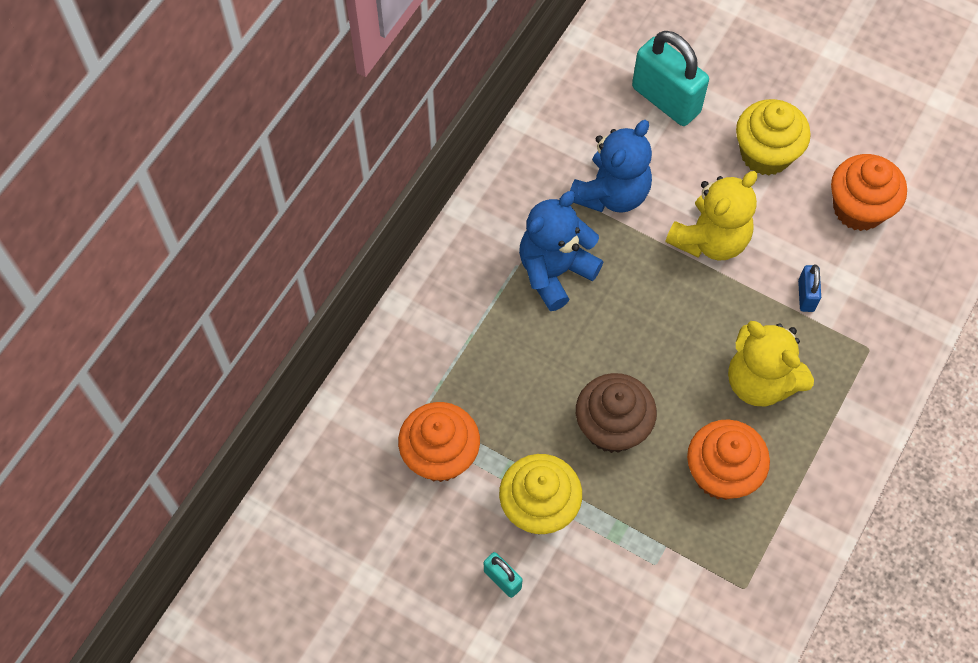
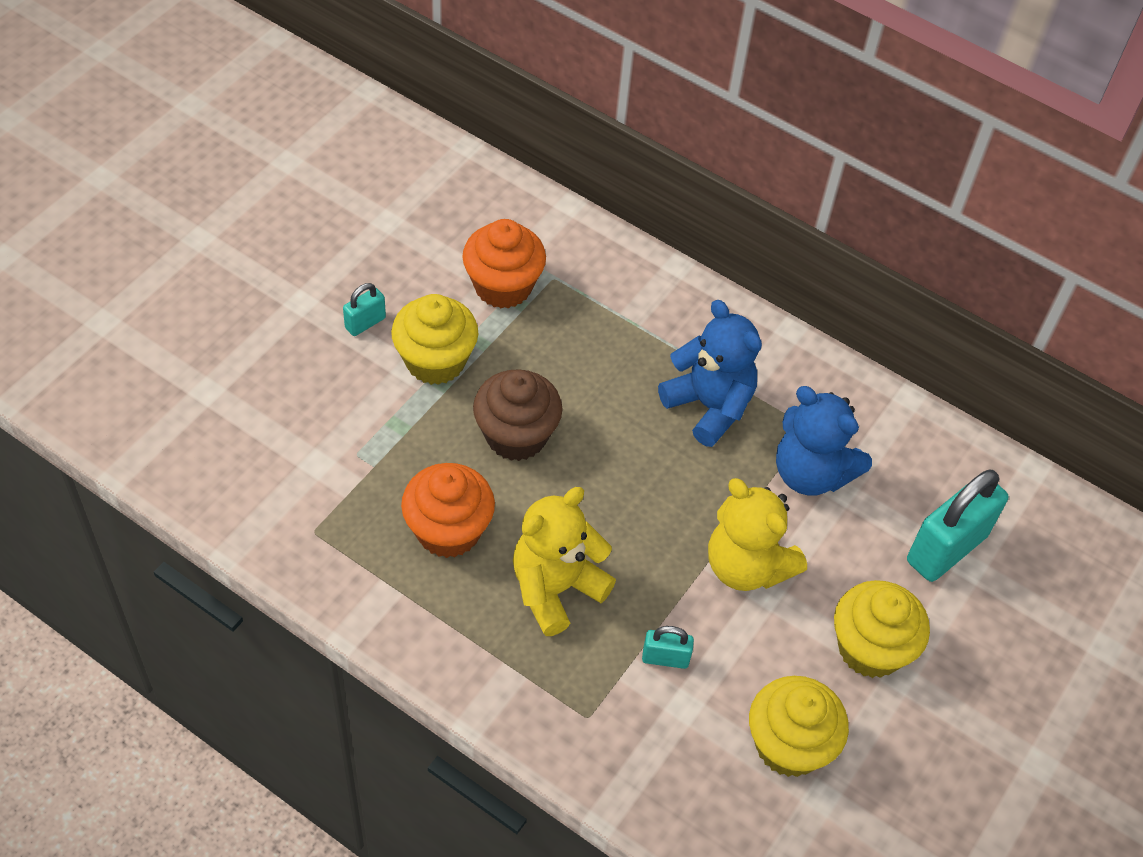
camera: 90 degrees right, 10 degrees down
blue padlock [798,265,821,312] -> turquoise padlock [642,626,694,669]
orange cupcake [831,154,907,231] -> yellow cupcake [749,676,849,777]

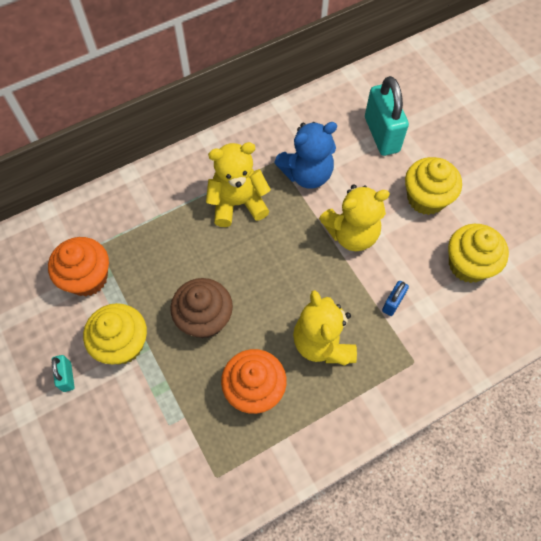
camera: 60 degrees left, 10 degrees up
turquoise padlock [642,626,694,669] -> blue padlock [382,281,409,316]
blue teddy bear [658,300,762,447] -> yellow teddy bear [206,142,271,227]

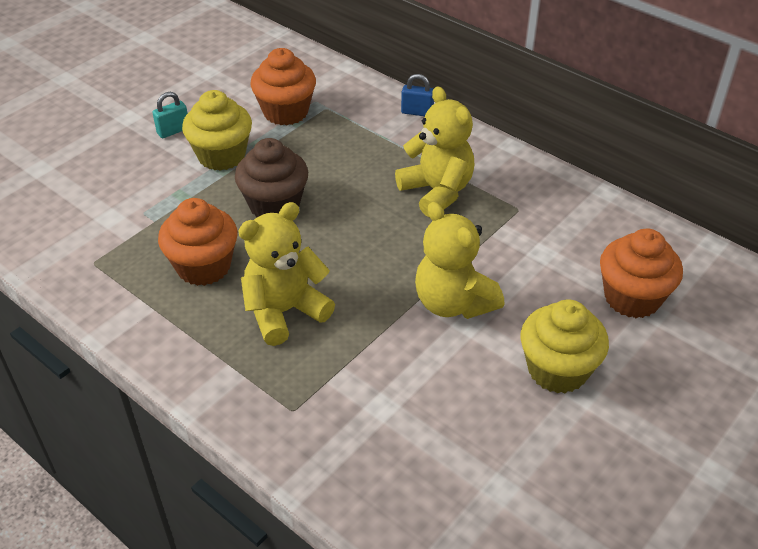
camera: 70 degrees right, 20 degrees down
blue teddy bear [274,122,337,189] -> none
turquoise padlock [365,76,409,156] -> orange cupcake [600,228,683,318]
blue padlock [382,281,409,316] -> blue padlock moved to [401,74,434,116]
yellow cupcake [448,224,509,283] -> none

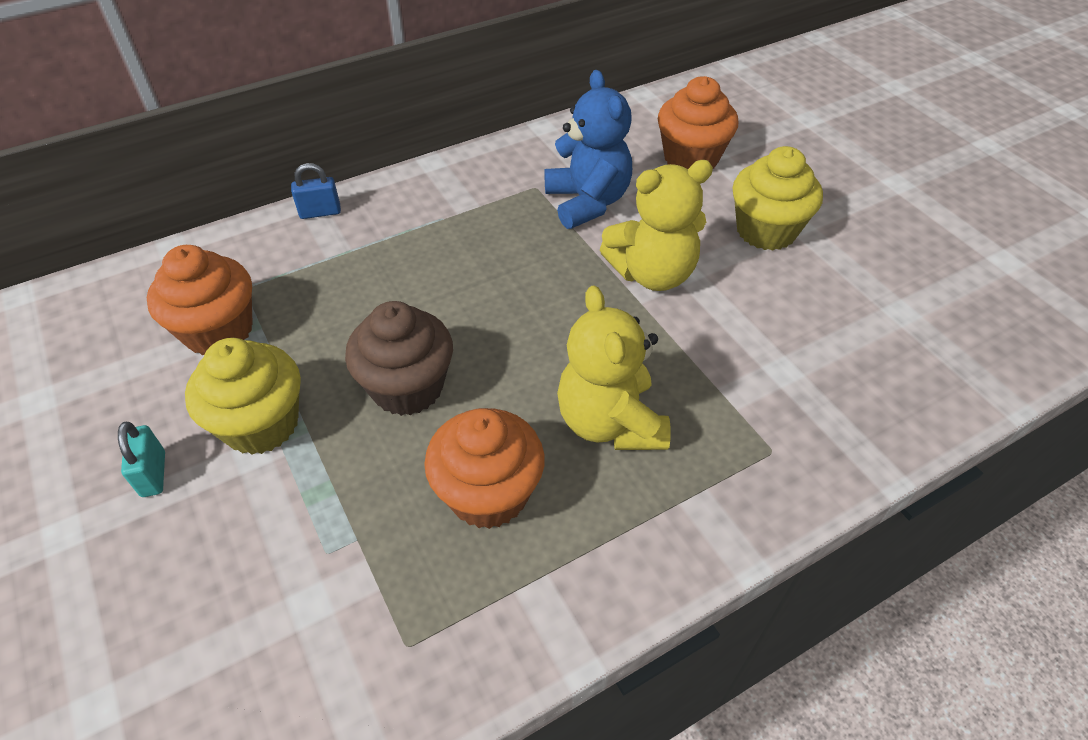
camera: 70 degrees left, 5 degrees up
yellow teddy bear [395,86,474,218] -> none
blue padlock [401,74,434,116] -> blue padlock turned 45 degrees clockwise [291,163,341,219]
none -> blue teddy bear [545,70,632,229]

